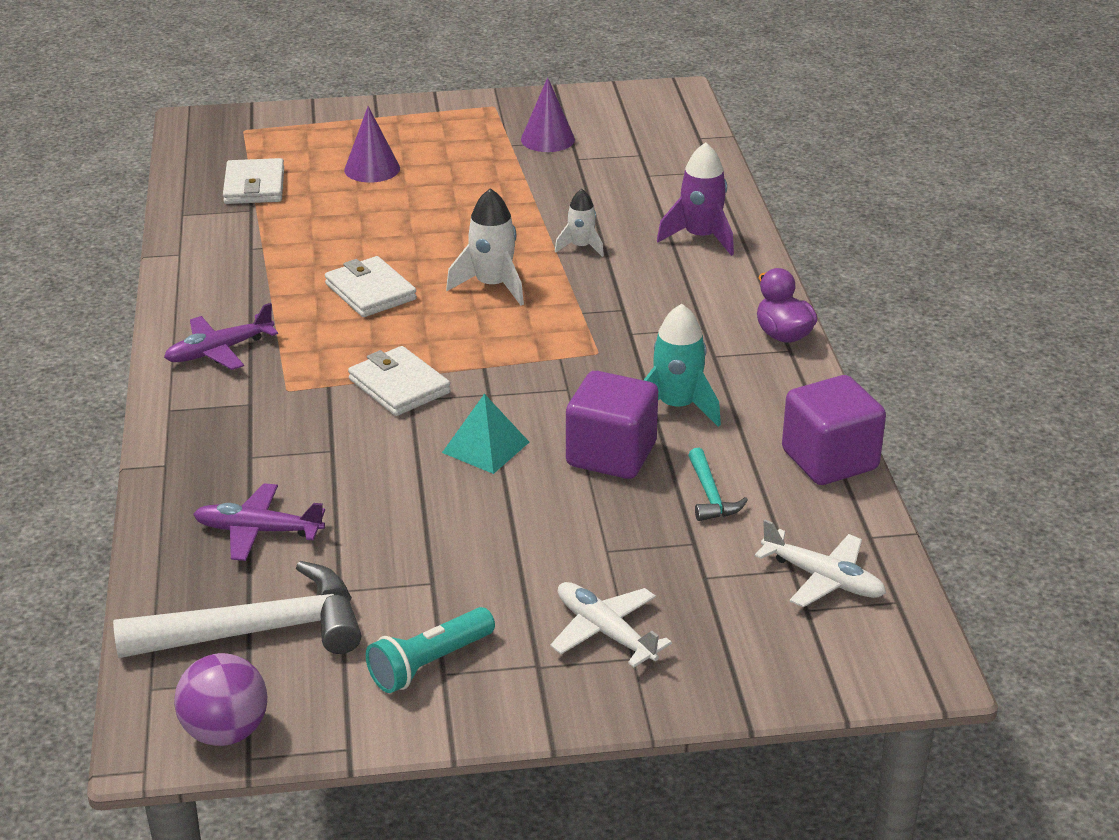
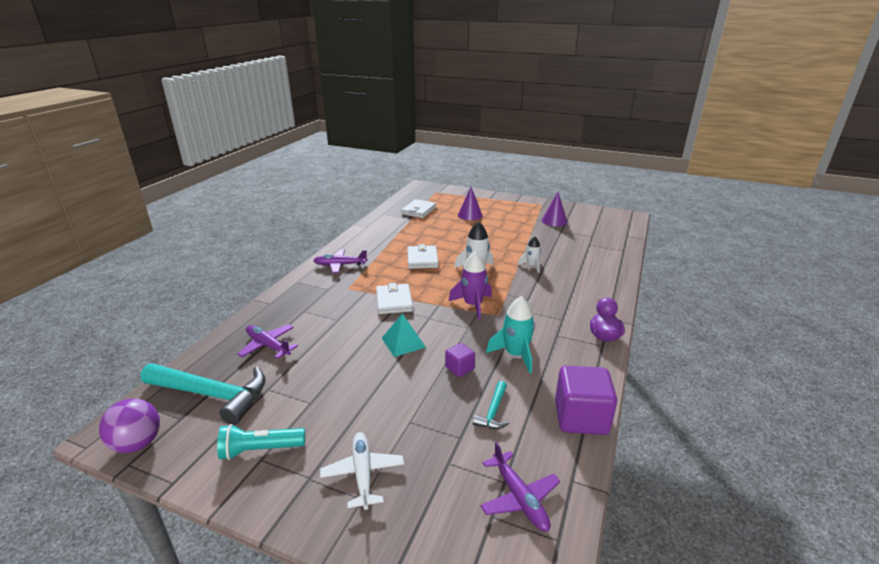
camera: 30 degrees right, 5 degrees down
white hammer [113,561,361,658] -> turquoise hammer [141,363,266,425]
purple cube [566,371,658,479] -> purple cube [445,343,475,377], size x0.52
purple rocket [657,142,734,256] -> purple rocket moved to [449,252,492,320]
white plane [755,519,886,607] -> purple plane [480,442,560,532]

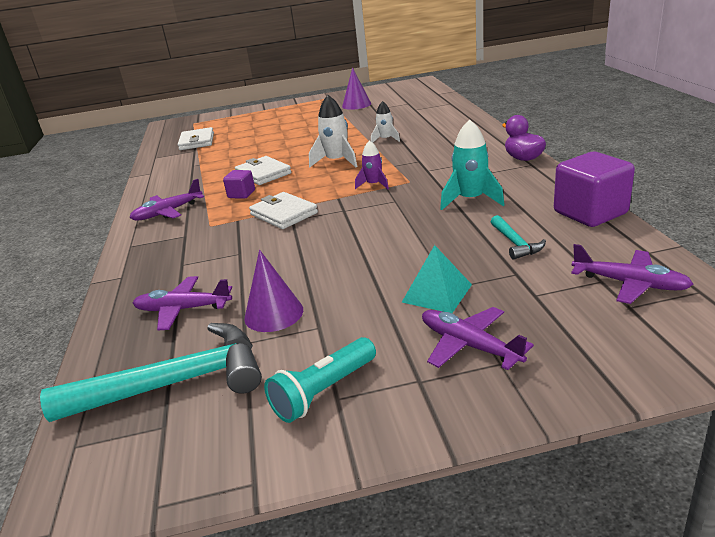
camera: 30 degrees left, 0 degrees up
purple ball [99,399,160,453] -> none
white plane [320,432,404,510] -> purple plane [422,307,534,370]
turquoise pyramid [382,314,426,357] -> turquoise pyramid moved to [402,245,472,313]
purple cube [445,343,475,377] -> purple cube moved to [223,170,255,199]
purple rocket [449,252,492,320] -> purple rocket [355,141,389,189], size x0.62
purple cone [458,187,482,220] -> purple cone moved to [244,250,303,332]

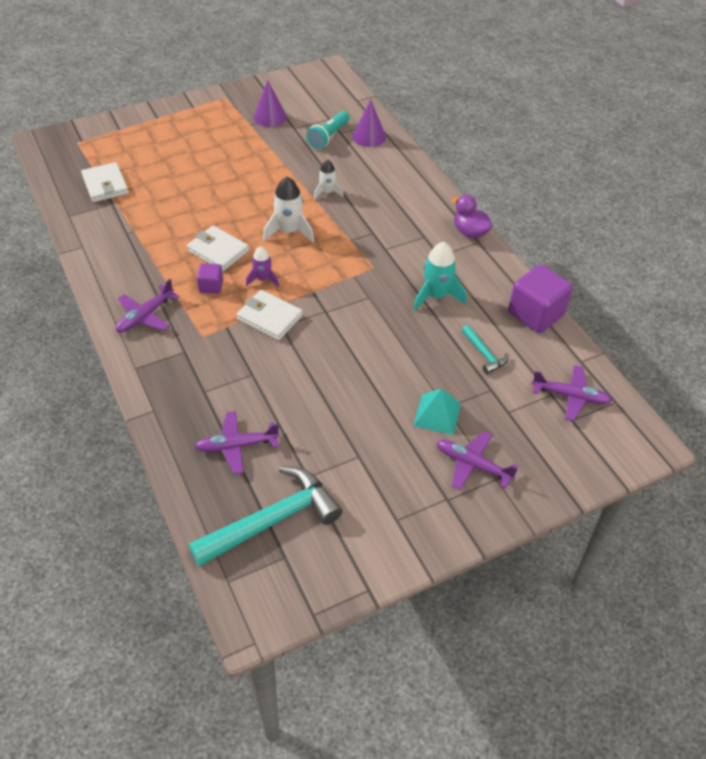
camera: 20 degrees left, 20 degrees up
purple cone [244,250,303,332] -> purple cone moved to [352,100,386,147]
turquoise flashlight [264,337,376,423] -> turquoise flashlight moved to [306,111,349,149]
purple rocket [355,141,389,189] -> purple rocket moved to [246,246,279,287]

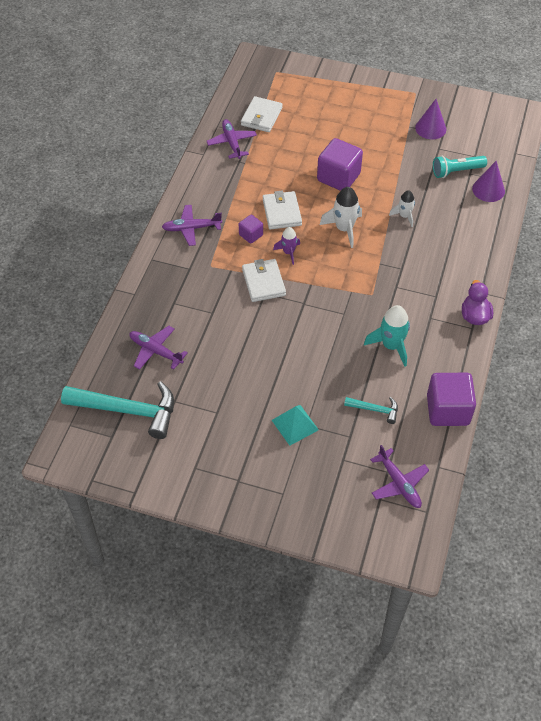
camera: 45 degrees right, 5 degrees up
purple plane [437,431,518,490] -> purple plane moved to [207,119,257,159]
turquoise hammer [461,325,509,374] -> turquoise hammer turned 90 degrees counterclockwise [344,397,398,424]
none -> purple cube [317,138,363,191]

